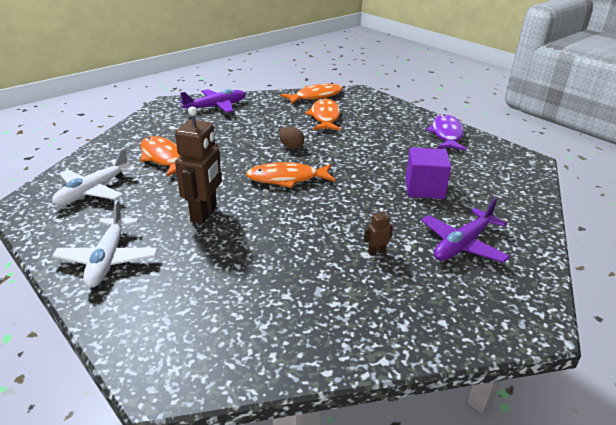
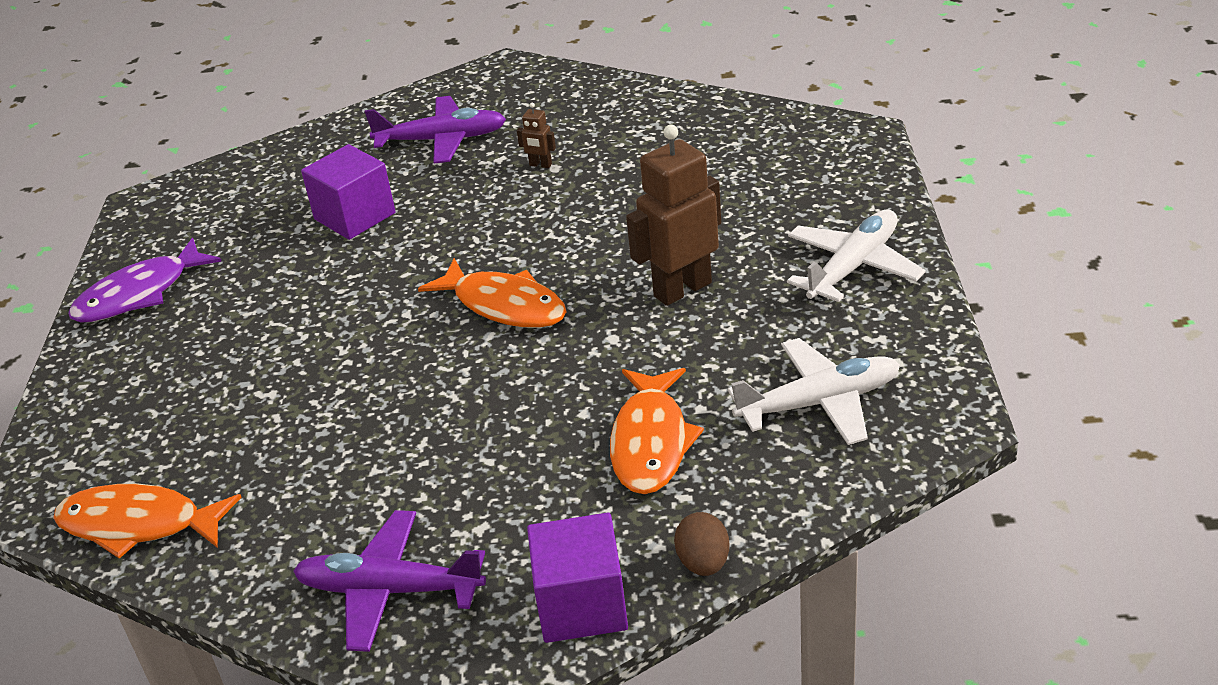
camera: 135 degrees left, 5 degrees up
brown egg [279,126,304,149] -> brown egg moved to [674,512,729,576]
orange fish [305,98,341,131] -> none
none -> purple cube [527,513,628,643]

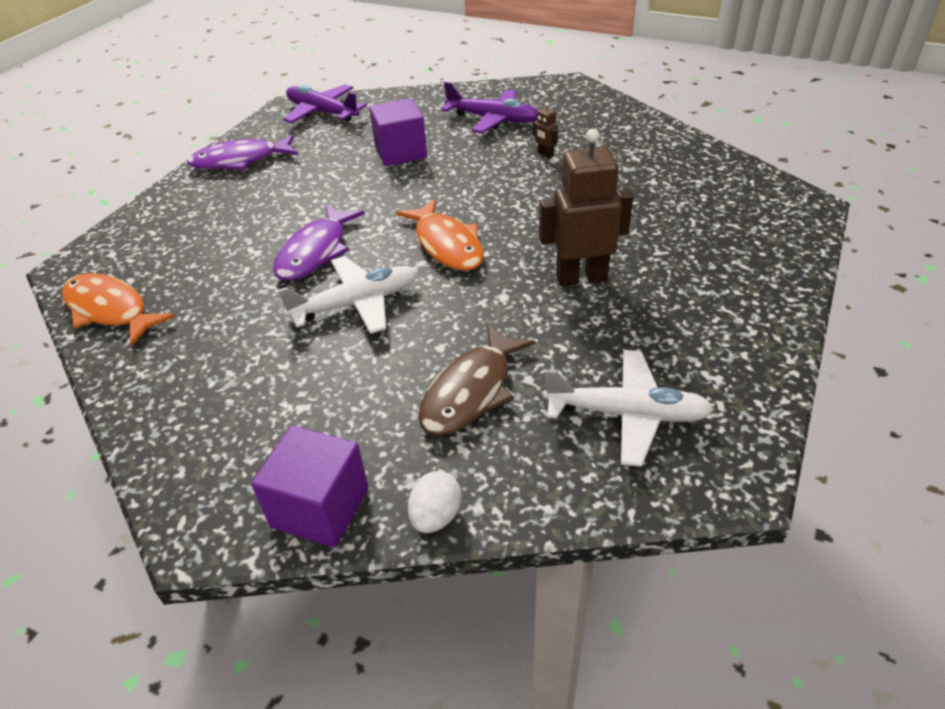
camera: 25 degrees right, 5 degrees up
purple plane [293,510,486,652] -> purple plane moved to [283,84,367,123]
orange fish [610,368,704,494] -> brown fish [418,324,535,436]
brown egg [674,512,729,576] -> white egg [408,471,462,533]
white plane [787,209,926,302] -> white plane moved to [278,256,418,334]
none -> purple fish [273,204,365,281]

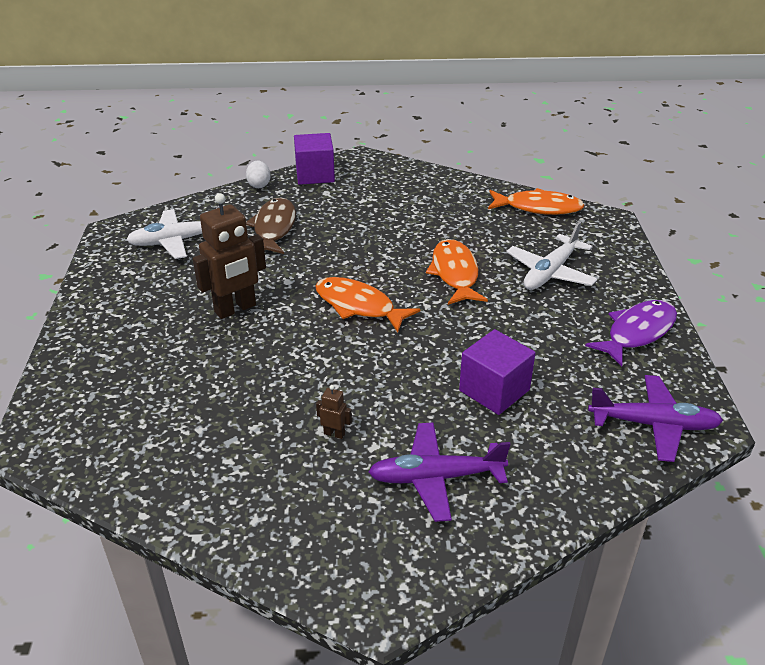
camera: 150 degrees right, 5 degrees down
purple fish [273,204,365,281] -> orange fish [426,239,488,305]
white plane [278,256,418,334] -> white plane moved to [507,222,598,290]

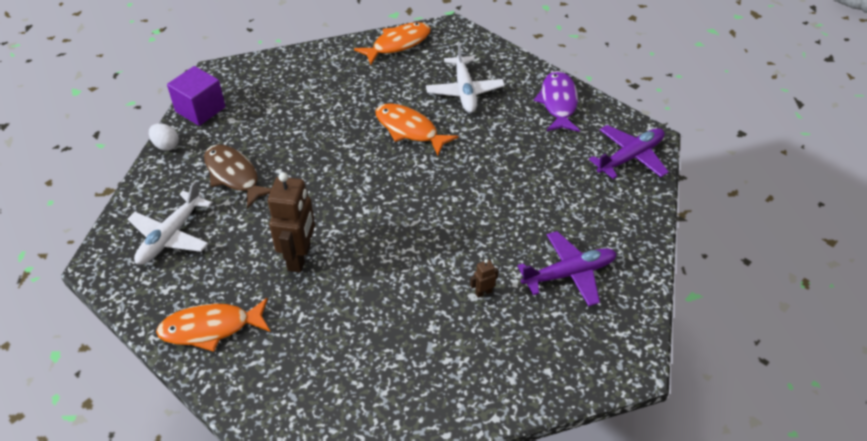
camera: 45 degrees left, 10 degrees up
orange fish [315,277,420,332] -> orange fish moved to [156,298,270,352]
purple plane [368,422,511,522] -> purple plane turned 150 degrees counterclockwise [518,231,617,306]
purple cube [459,329,535,415] -> none

